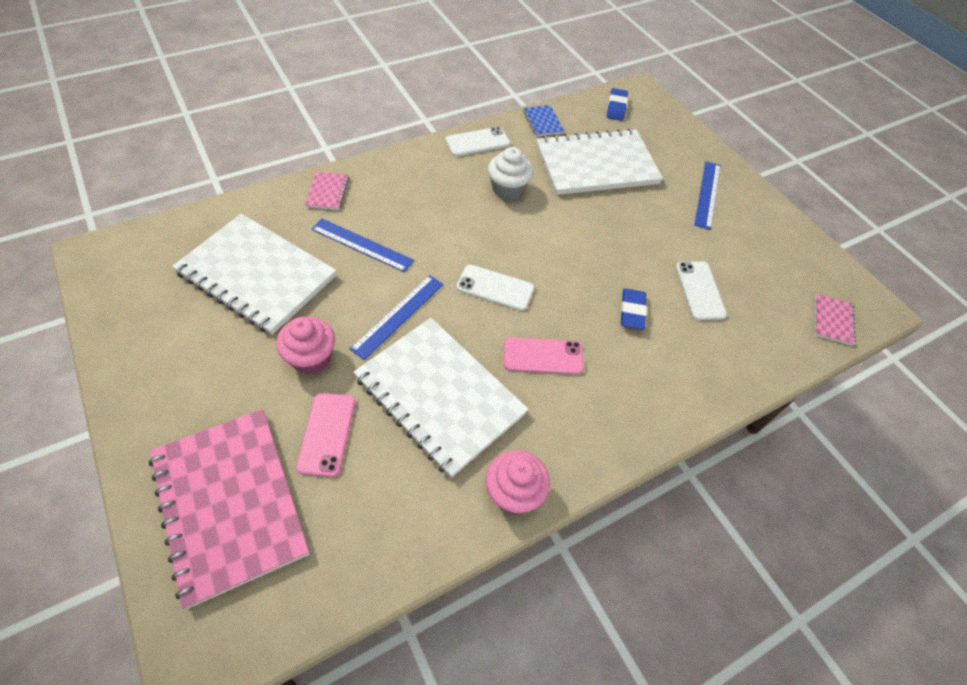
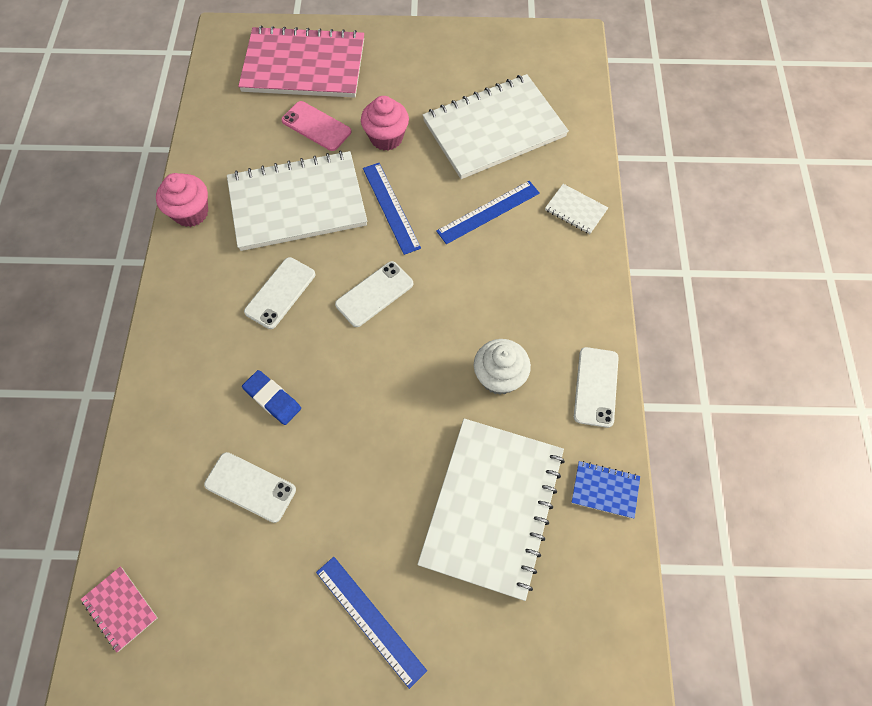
camera: 125 degrees right, 10 degrees up
pink notebook [305,172,349,210] -> white notebook [545,184,608,234]
pink phone [504,337,584,375] -> white phone [244,257,315,329]
blue eraser [607,88,628,121] -> none

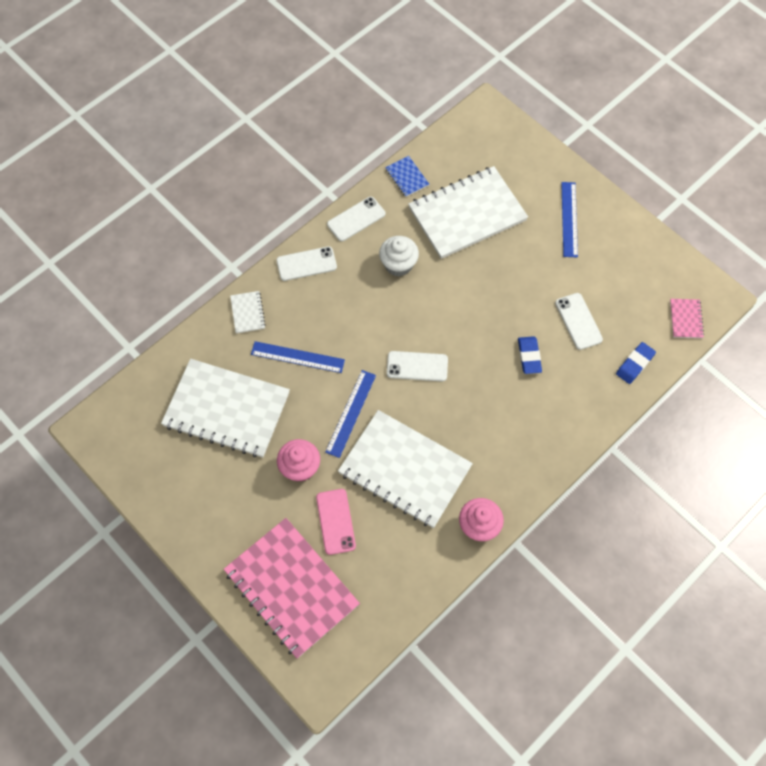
camera: 135 degrees left, 0 degrees up
white phone [244,257,315,329] -> white phone moved to [276,246,337,281]
none -> blue eraser [616,342,656,384]

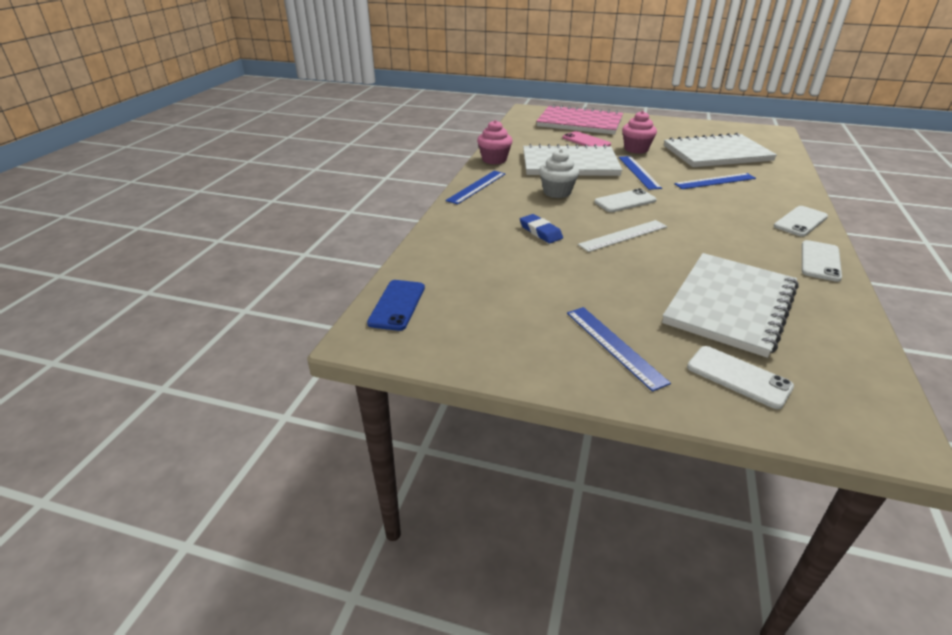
camera: 150 degrees right, 30 degrees down
white notebook [230,291,266,334] -> none
white cupcake [379,236,419,277] -> white cupcake moved to [539,149,579,198]
blue notebook [385,156,429,197] -> none
white phone [555,293,603,350] -> white phone moved to [687,346,794,409]
blue eraser [616,342,656,384] -> none
pink notebook [670,299,704,338] -> blue phone [367,280,425,331]
none -> blue ruler [446,171,506,205]
none -> white ruler [578,220,667,252]

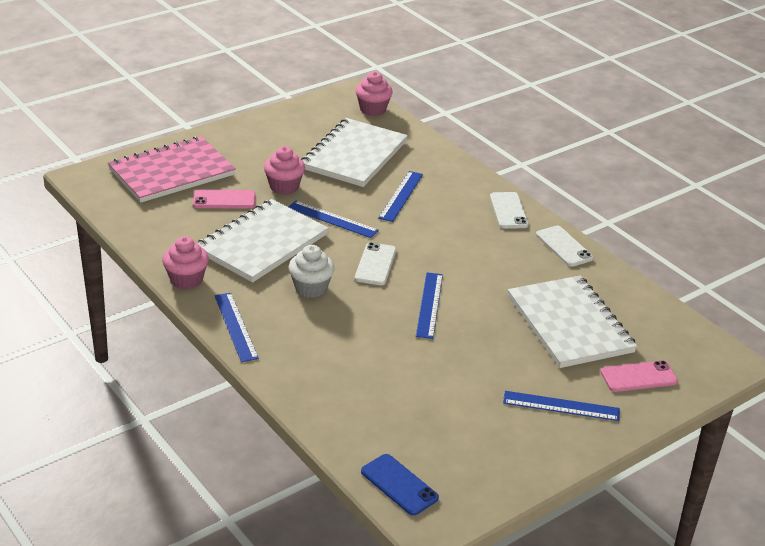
camera: 55 degrees left, 0 degrees up
blue eraser [520,214,563,243] -> none
white ruler [578,220,667,252] -> blue ruler [416,272,443,339]
white phone [687,346,794,409] -> pink phone [601,361,678,392]
none -> pink cupcake [355,72,393,116]

